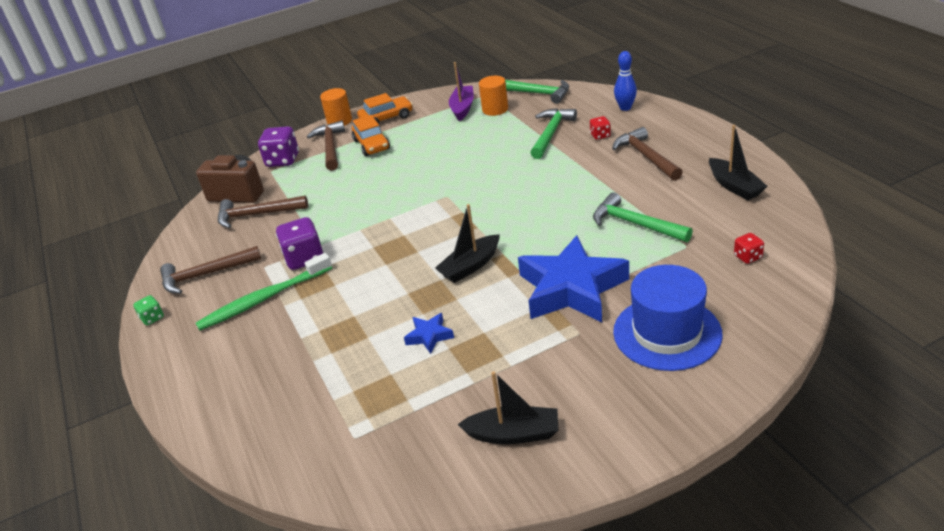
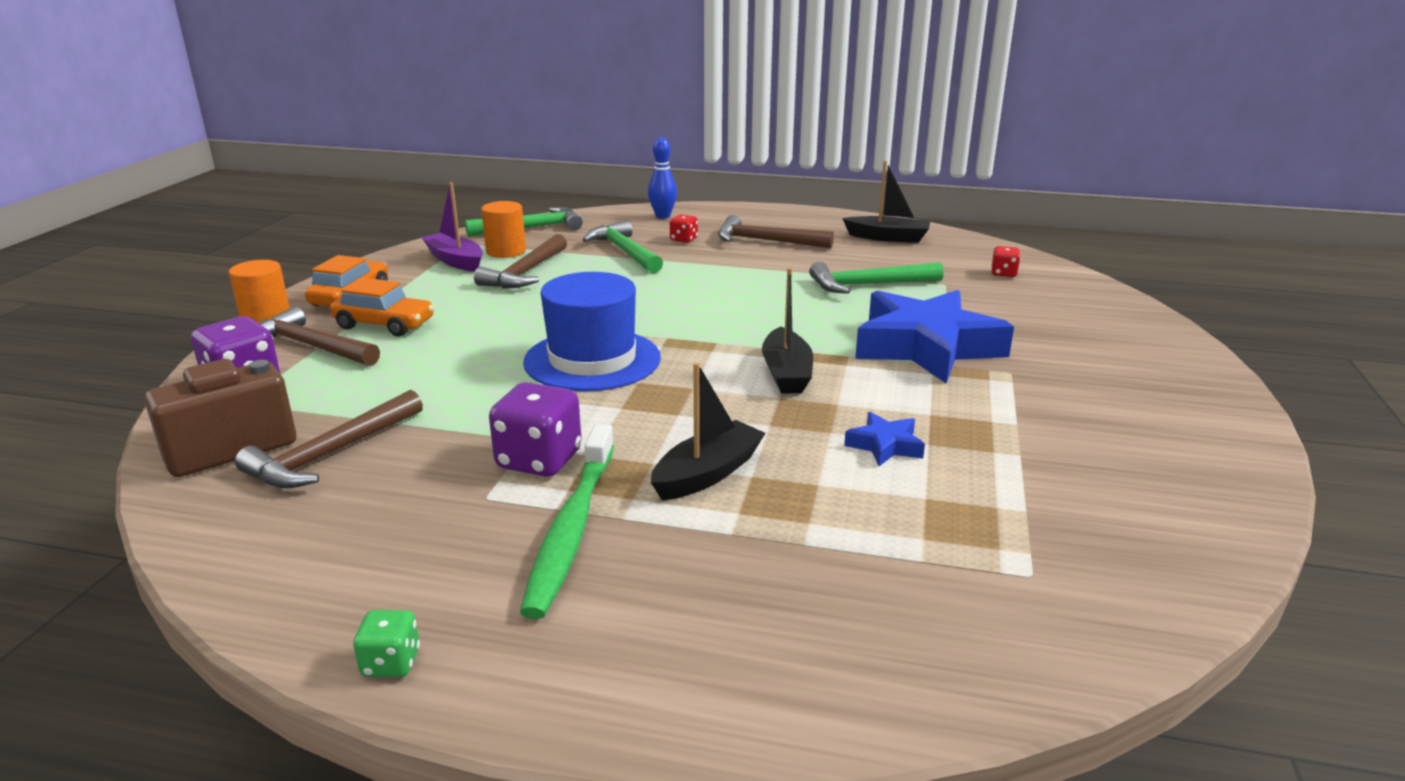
camera: 55 degrees left, 10 degrees down
brown hammer [160,246,262,294] -> brown hammer moved to [474,234,567,289]
black boat [458,371,558,444] -> black boat moved to [651,363,765,500]
blue hat [613,265,723,371] -> blue hat moved to [523,272,661,391]

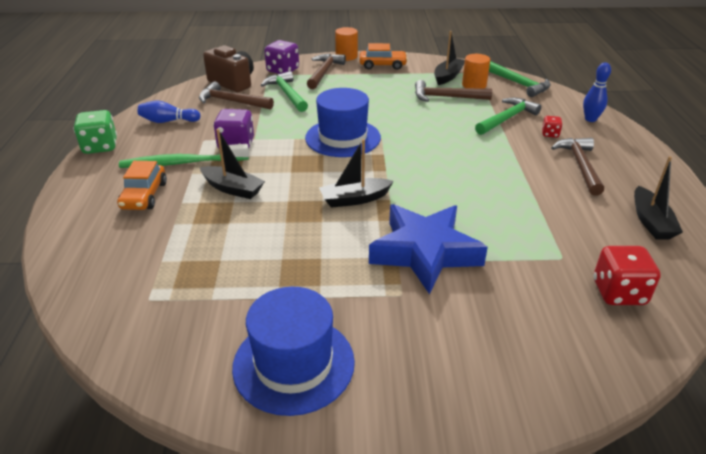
camera: 75 degrees right, 10 degrees up
orange car [330,278,434,337] -> orange car moved to [117,161,167,210]
green dice [353,610,420,677] -> green dice [74,110,117,154], size x1.89
purple boat [422,182,483,272] -> black boat [434,31,465,85]
green hammer [809,262,944,294] -> green hammer moved to [261,71,308,112]
blue star [844,412,925,466] -> none
red dice [991,246,1021,277] -> red dice [593,246,661,305], size x1.89
none -> blue bowling pin [138,100,201,123]
none -> blue hat [232,287,355,416]

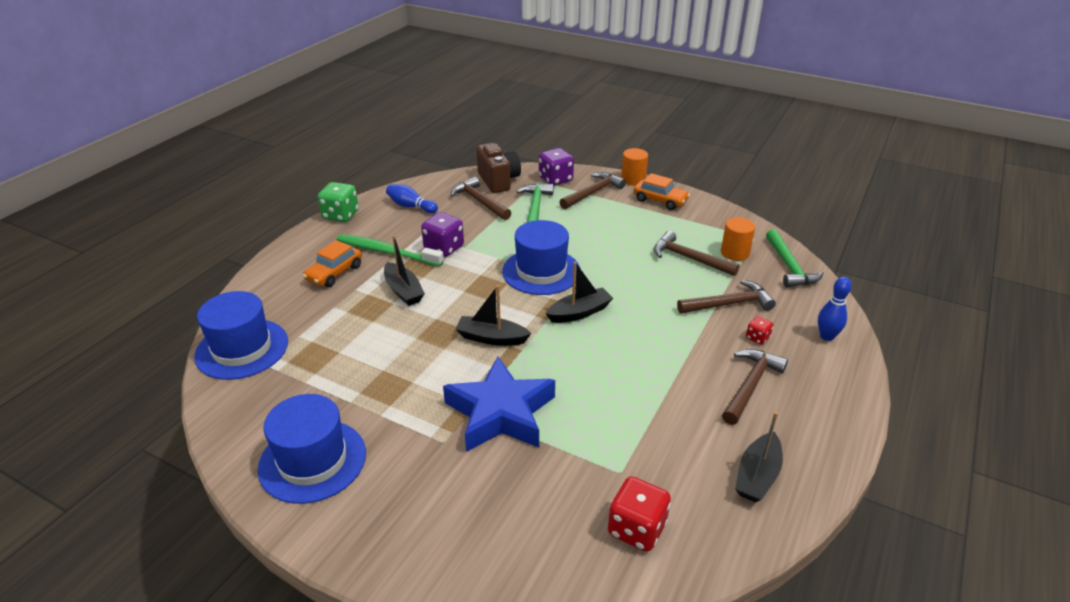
camera: 30 degrees right, 0 degrees up
black boat [434,31,465,85] -> black boat moved to [546,262,613,323]
green hammer [475,98,541,135] -> brown hammer [677,280,776,314]
none -> blue hat [194,291,288,380]

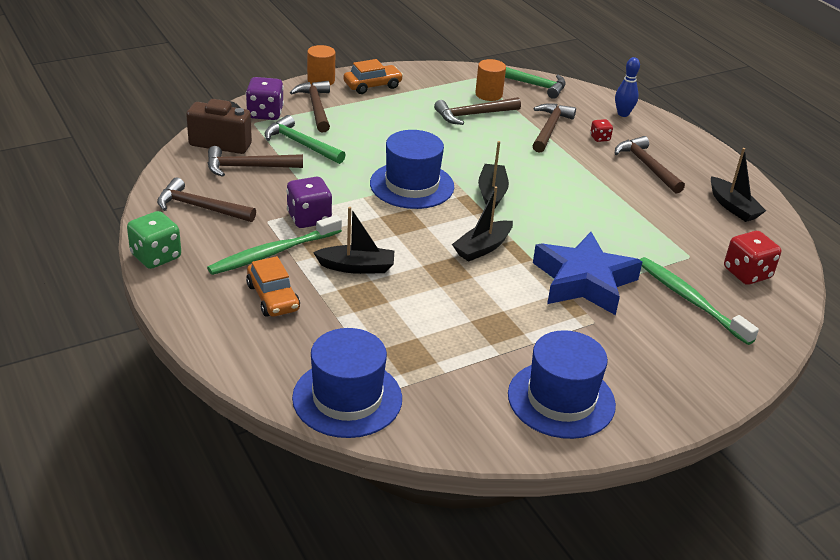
camera: 60 degrees left, 0 degrees up
blue bowling pin [386,185,438,213] -> brown hammer [157,177,256,222]
none -> green toothbrush [640,257,759,345]

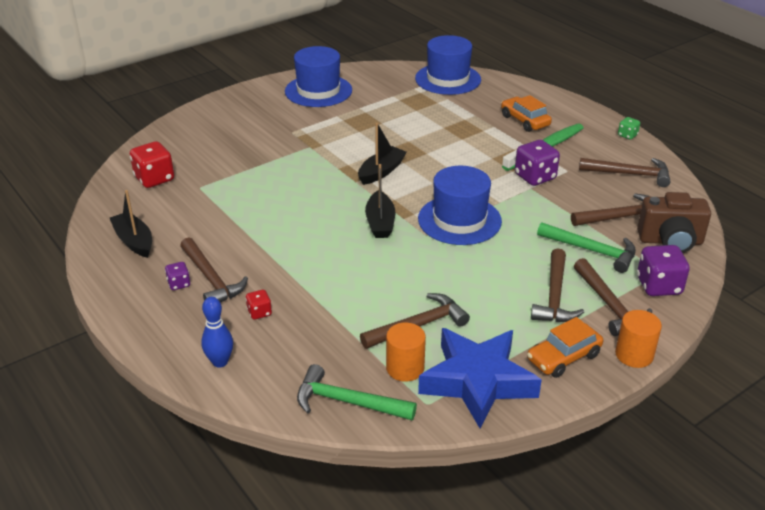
camera: 175 degrees right, 0 degrees up
green dice [127,211,181,269] -> green dice [618,117,640,140], size x0.53
black boat [313,207,394,274] -> none
brown hammer [532,103,576,153] -> brown hammer moved to [531,249,584,322]
blue star [533,232,643,315] -> blue star moved to [418,328,542,429]
green toothbrush [640,257,759,345] -> none
none -> purple dice [165,262,190,290]

